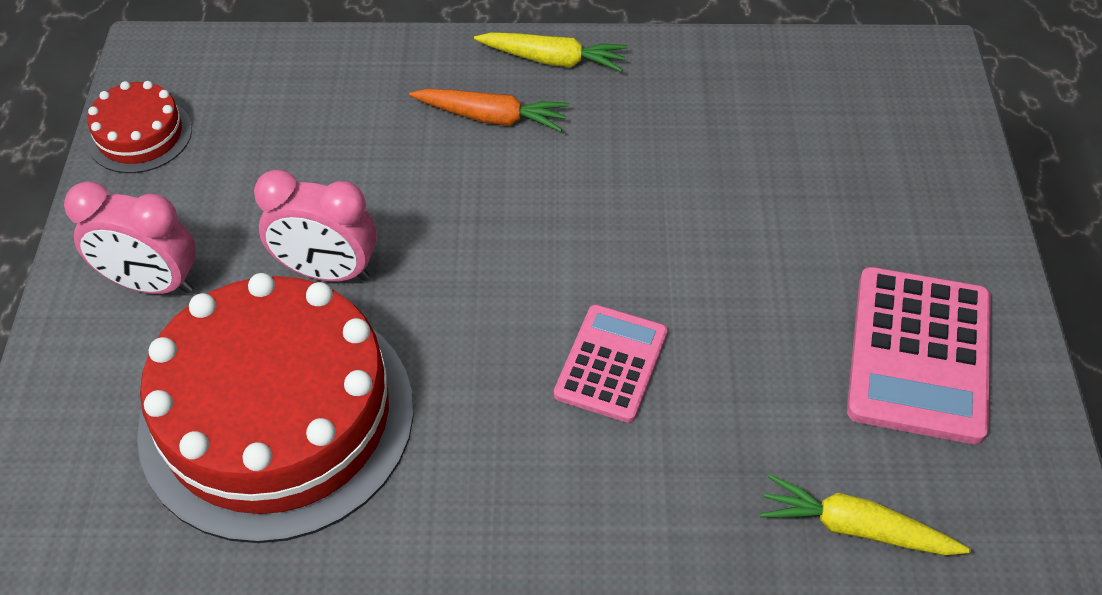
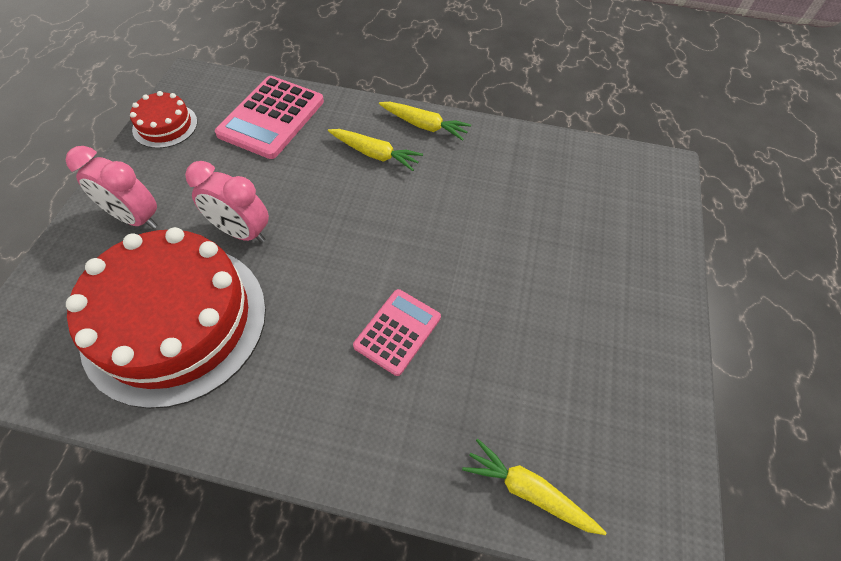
camera: 10 degrees right, 5 degrees up
orange carrot [409,89,569,132] -> yellow carrot [328,129,423,171]
pink calculator [847,267,991,444] -> pink calculator moved to [215,76,324,159]

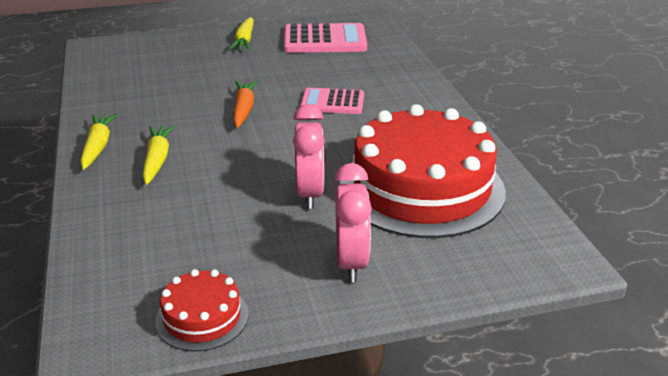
camera: 115 degrees left, 25 degrees down
pink calculator [215,76,324,159] -> pink calculator moved to [284,23,367,53]
yellow carrot [462,439,607,535] -> yellow carrot moved to [229,17,254,50]
none -> orange carrot [233,81,258,128]

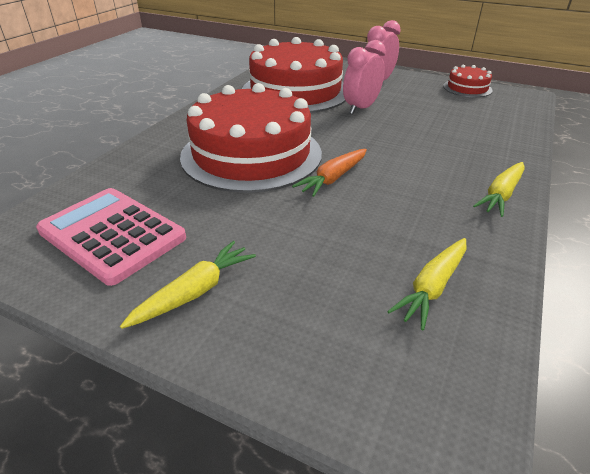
camera: 140 degrees left, 5 degrees up
yellow carrot [143,126,175,185] -> yellow carrot moved to [387,238,466,330]
pink calculator [300,88,364,114] -> red cake [180,83,322,193]

